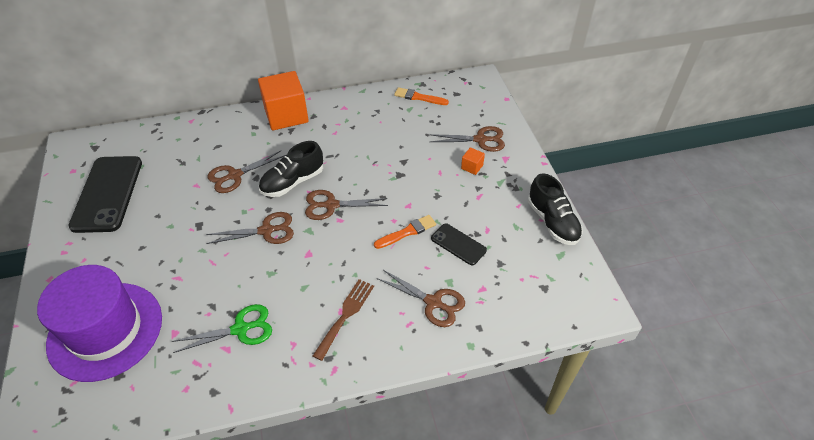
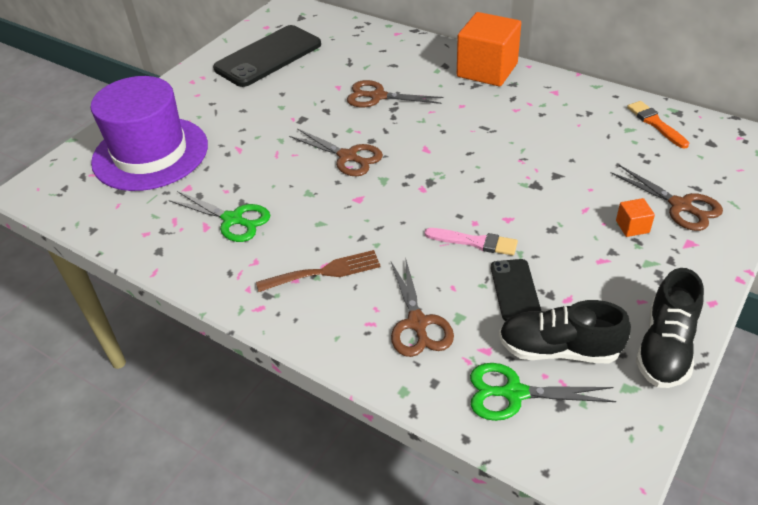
camera: 50 degrees right, 5 degrees down
black shoe [259,141,323,197] -> black shoe moved to [499,300,631,363]
brown scissors [305,190,388,220] -> none
orange brush [374,215,436,249] -> pink brush [425,228,518,256]
none -> green scissors [470,363,616,421]

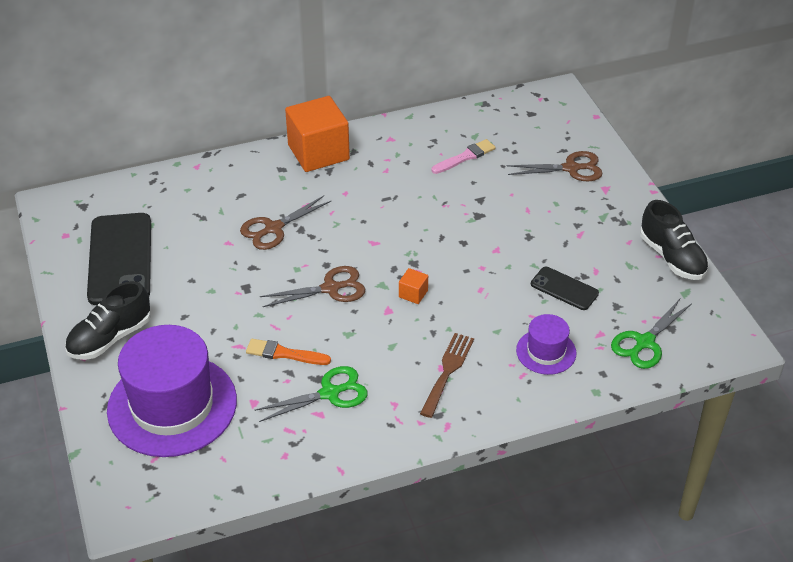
camera: 55 degrees left, 0 degrees up
brown scissors [391,257,454,357] -> purple hat [516,314,577,375]
pink brush [425,228,518,256] -> pink brush moved to [431,139,496,174]
black shoe [499,300,631,363] -> black shoe moved to [65,281,151,360]
orange cube [616,198,655,237] -> orange cube moved to [399,268,428,304]
orange brush [627,101,689,148] -> orange brush moved to [246,339,331,365]

